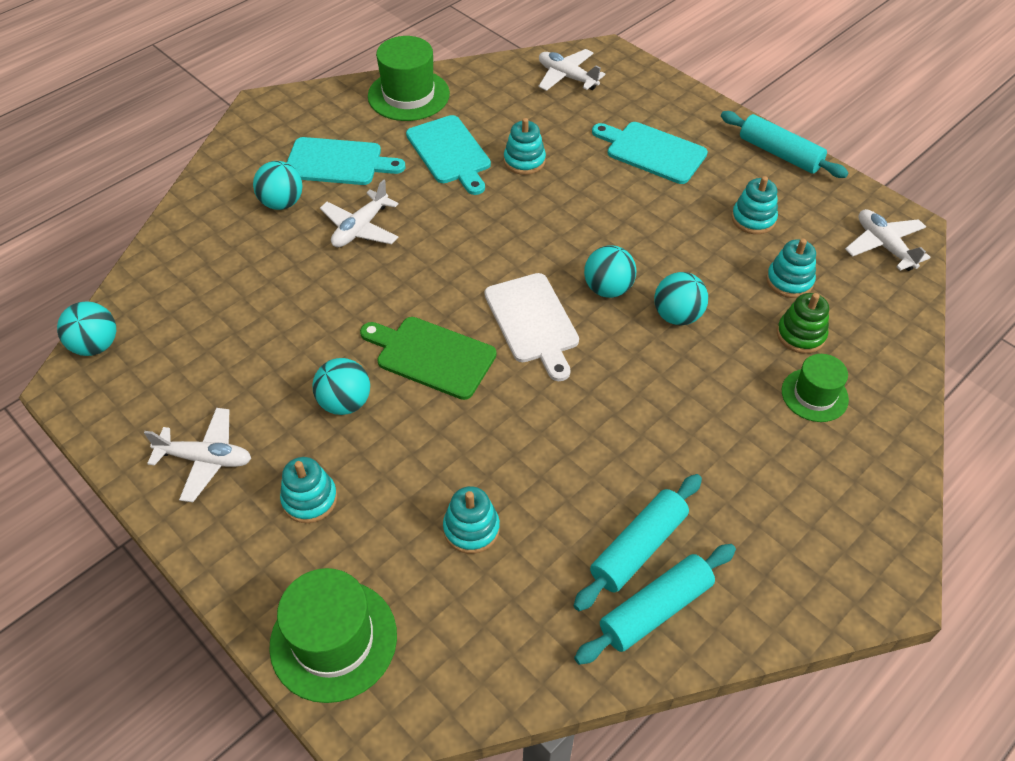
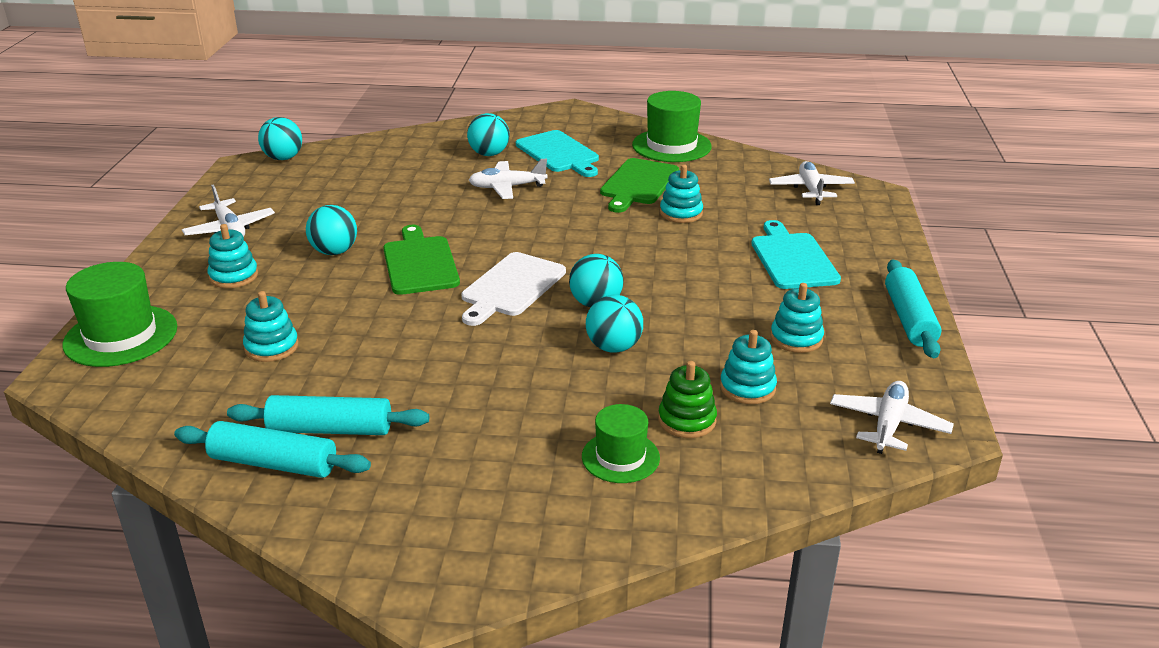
camera: 50 degrees right, 20 degrees down
turquoise cutting board [406,115,491,195] -> green cutting board [600,158,679,213]

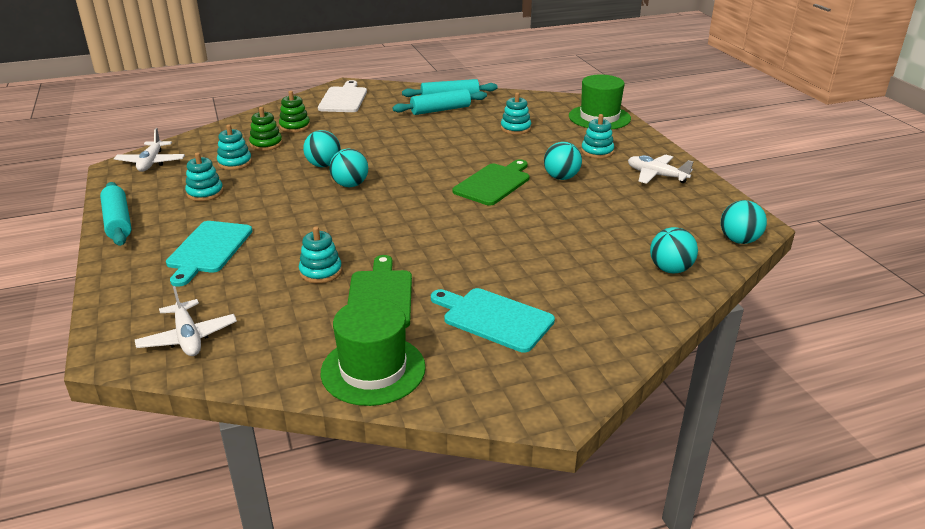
camera: 155 degrees right, 0 degrees up
green cutting board [383,225,460,295] -> green cutting board turned 105 degrees counterclockwise [452,159,529,206]
white cutting board [461,252,566,326] -> white cutting board moved to [318,80,367,112]
turquoise ball [467,113,509,156] -> turquoise ball moved to [650,227,698,273]
white plane [469,159,548,199] -> none
green hat [582,404,660,483] -> green stacking toy [279,91,310,133]
turquoise cutting board [751,220,841,289] -> turquoise cutting board turned 45 degrees clockwise [166,221,252,287]

